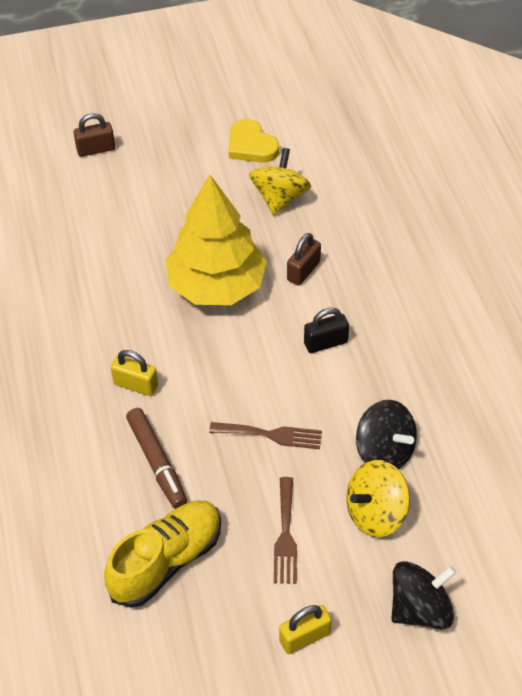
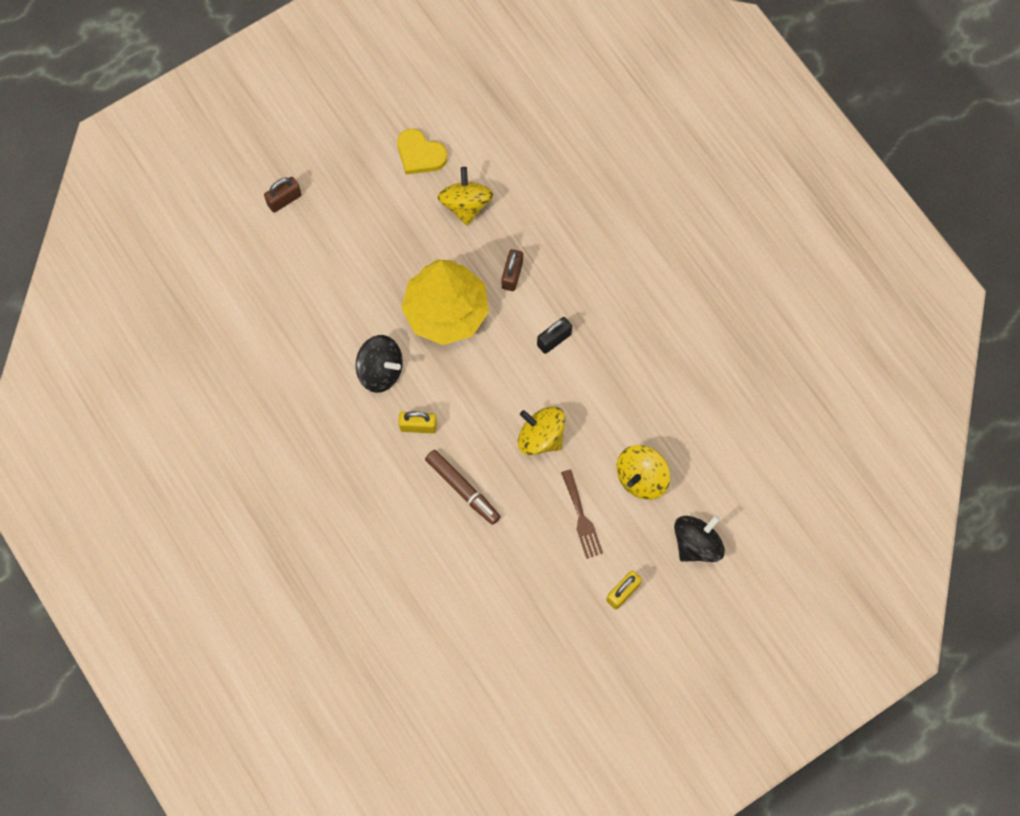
camera: 20 degrees left, 20 degrees up
yellow shoe [104,501,221,608] -> none
brown fork [209,422,322,449] -> yellow spinning top [518,406,565,455]
black spinning top [356,400,417,470] -> black spinning top moved to [356,335,403,393]

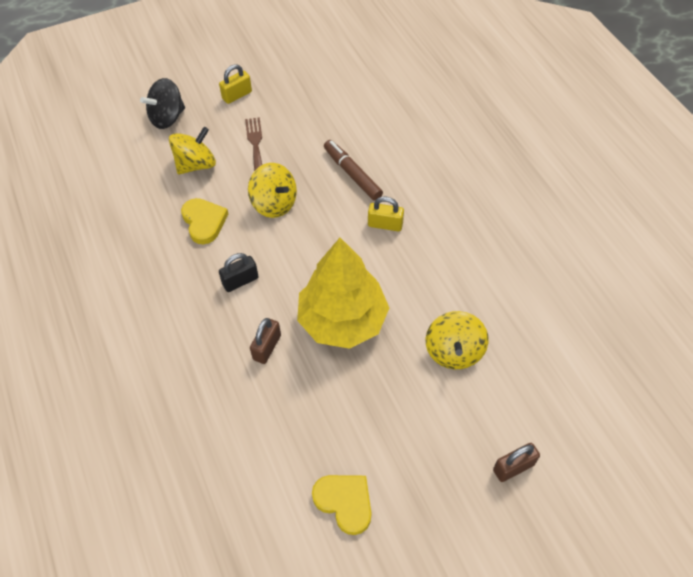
camera: 170 degrees left, 15 degrees down
black spinning top [356,335,403,393] -> none
yellow spinning top [437,167,493,226] -> yellow spinning top moved to [426,311,488,369]
none -> yellow heart [181,198,228,244]

